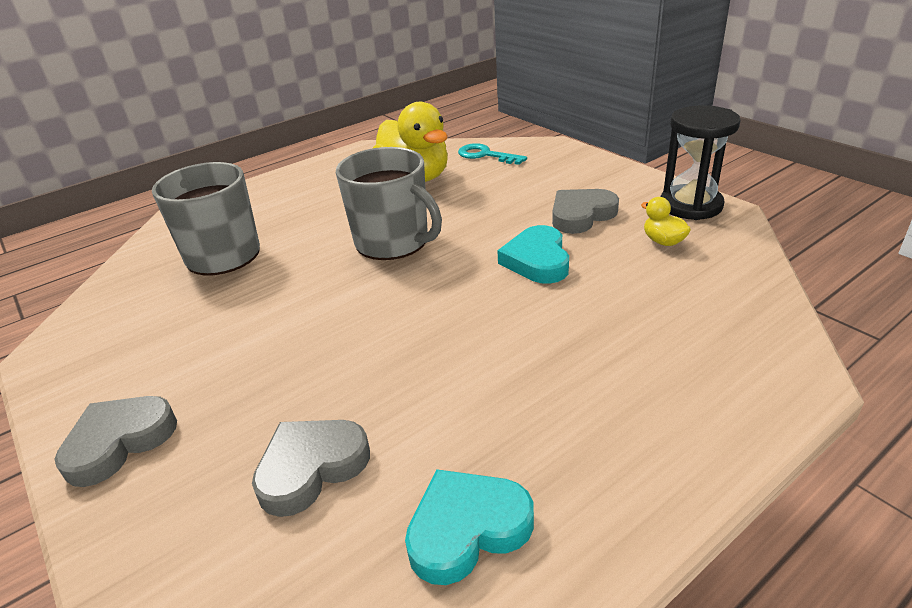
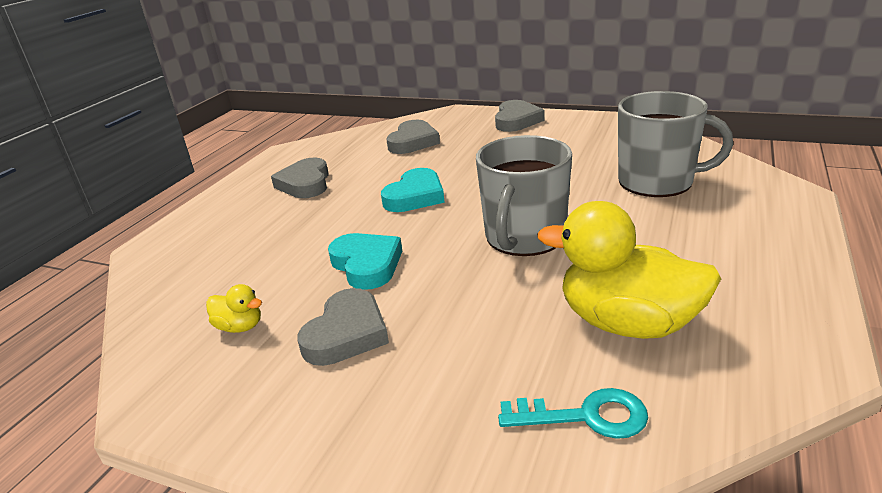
camera: 150 degrees right, 5 degrees down
grey mug [336,147,442,260] -> grey mug turned 75 degrees counterclockwise [476,135,572,256]
turquoise heart [405,469,534,585] -> turquoise heart moved to [381,168,445,212]
black hourglass [661,105,741,220] -> none
none -> grey heart [271,157,329,198]

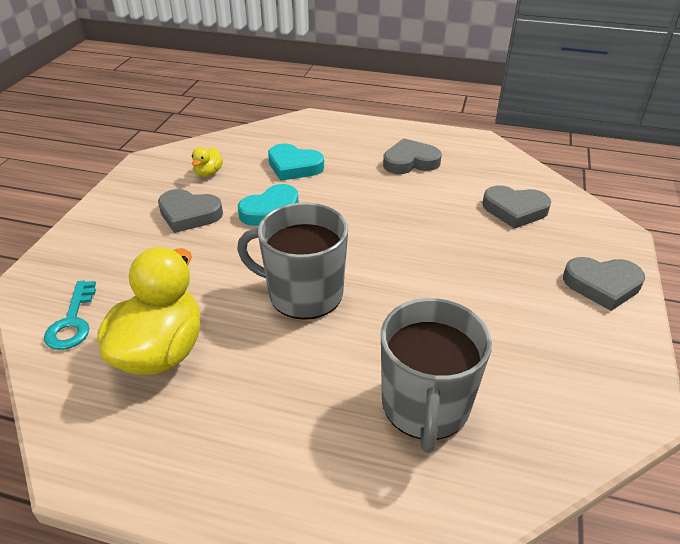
camera: 80 degrees right, 10 degrees up
turquoise heart [381,168,445,212] -> turquoise heart moved to [268,143,324,181]

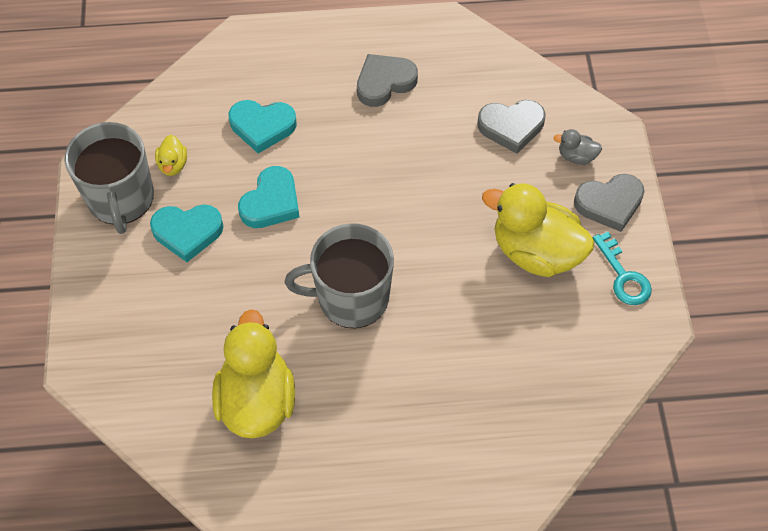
camera: 20 degrees left, 20 degrees up
turquoise key [44,281,96,350] -> turquoise key moved to [593,232,652,305]
grey heart [158,189,223,233] -> turquoise heart [150,204,224,262]
grey mug [381,298,492,453] -> grey mug moved to [65,122,154,234]
none -> yellow duck [482,183,594,277]
none -> grey duck [553,129,602,165]

